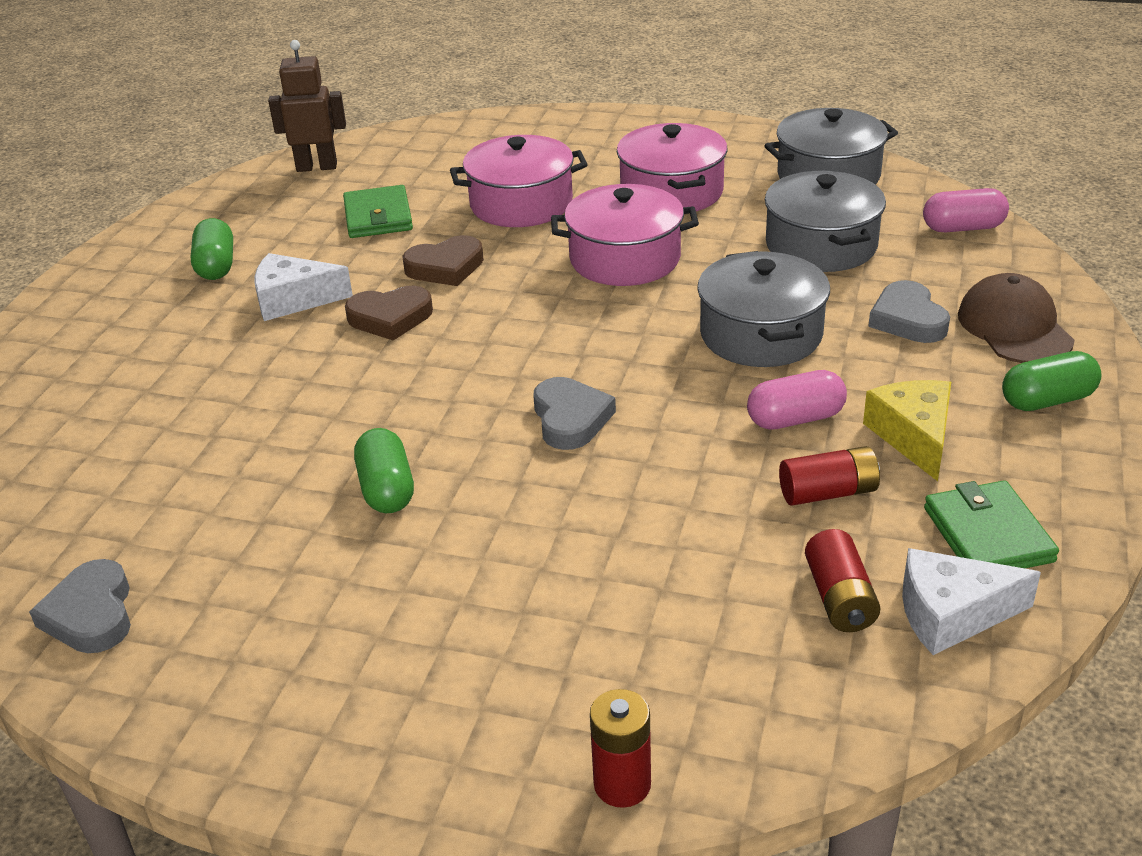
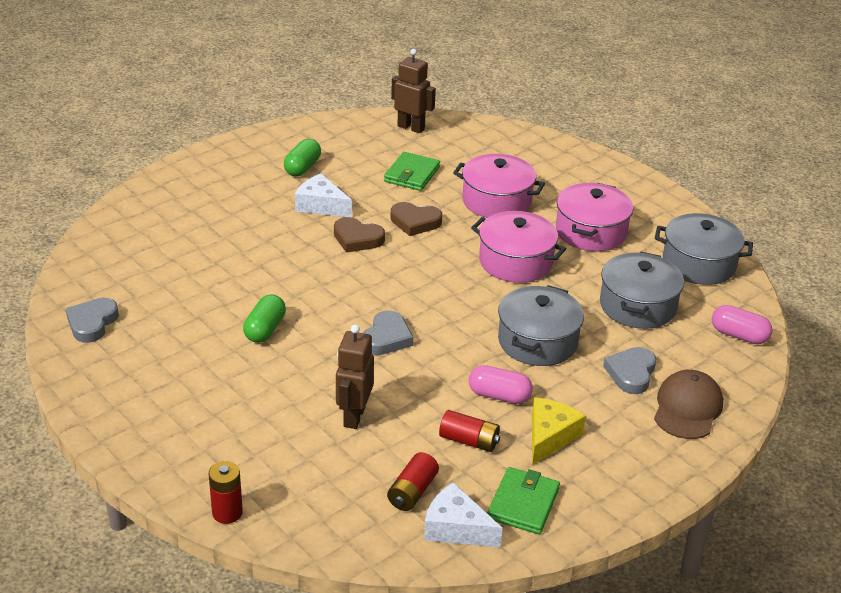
camera: 30 degrees right, 0 degrees up
green capsule [1002,351,1102,411] -> none
none -> brown robot [336,325,374,429]

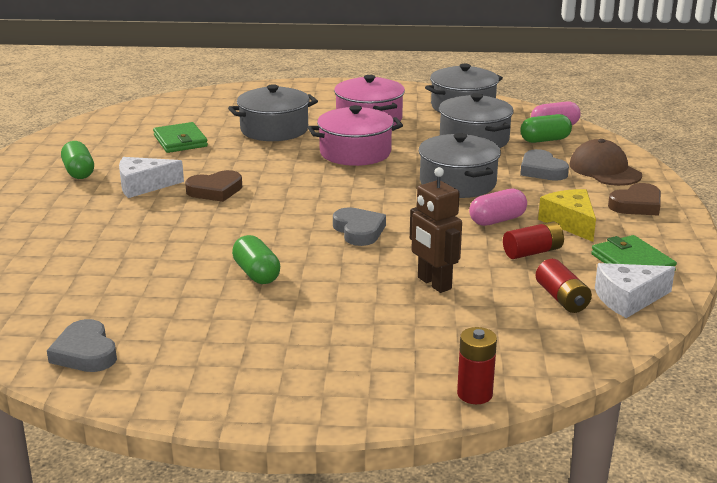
camera: 45 degrees left, 10 degrees down
brown heart [390,202,442,236] -> brown heart moved to [608,183,661,216]
brown robot [391,49,436,133] -> none
pink pot [453,154,545,218] -> grey pot [228,84,318,141]
none -> green capsule [520,114,572,143]

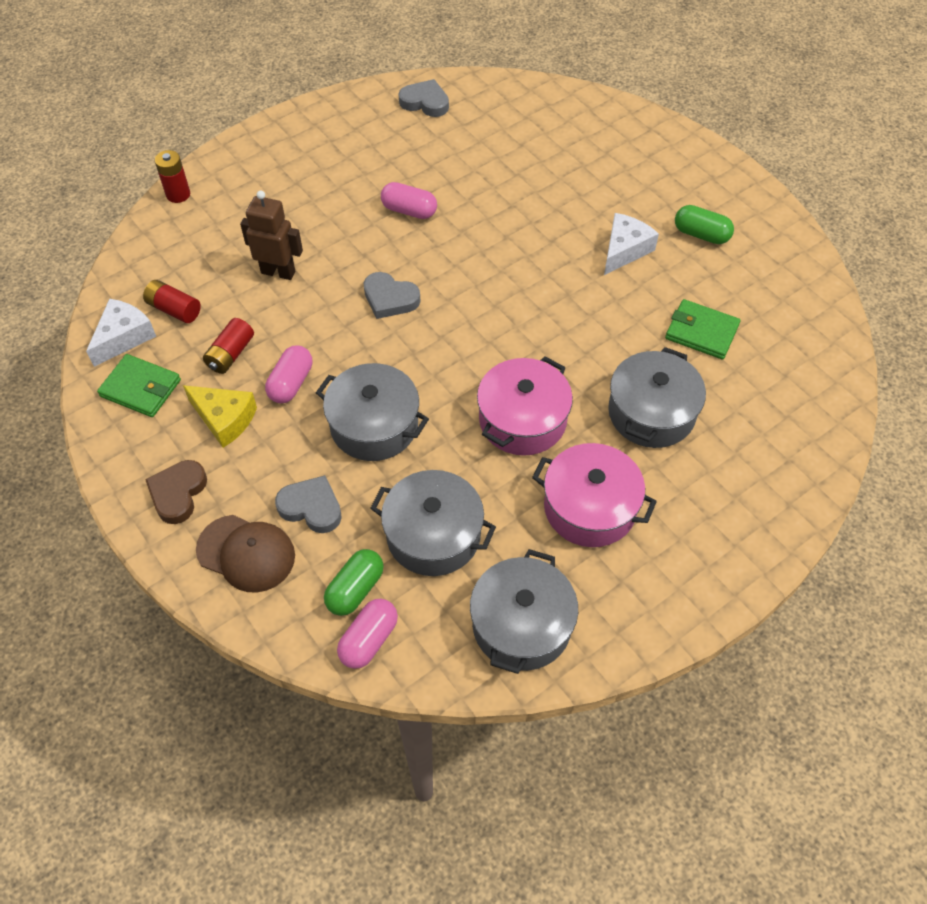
camera: 140 degrees right, 30 degrees up
brown heart [185,170,242,202] -> none
green capsule [232,235,280,284] -> pink capsule [381,182,437,219]

